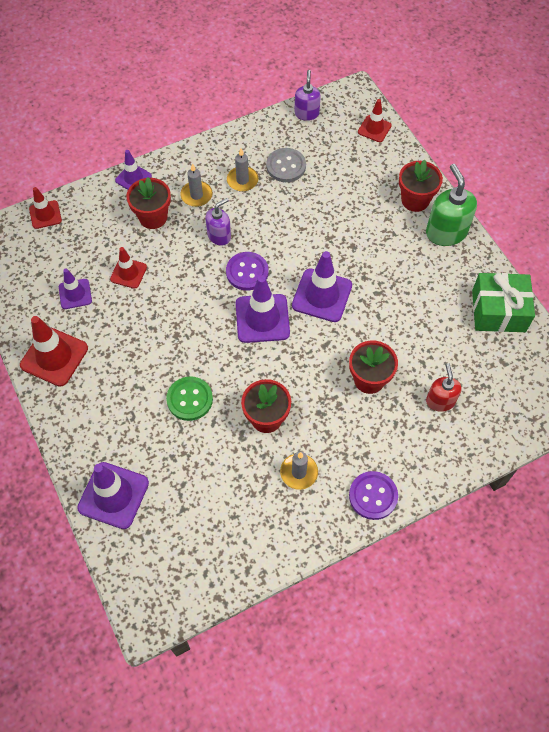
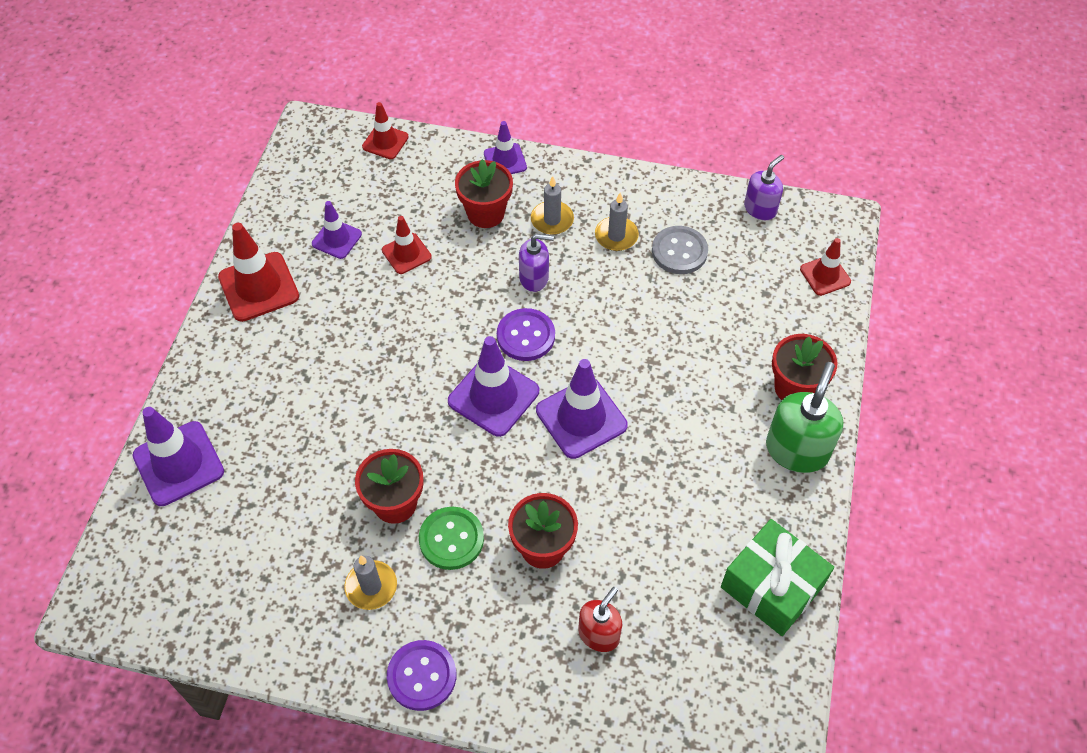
camera: 40 degrees right, 5 degrees down
green button [166,376,213,421] -> green button moved to [419,507,484,570]

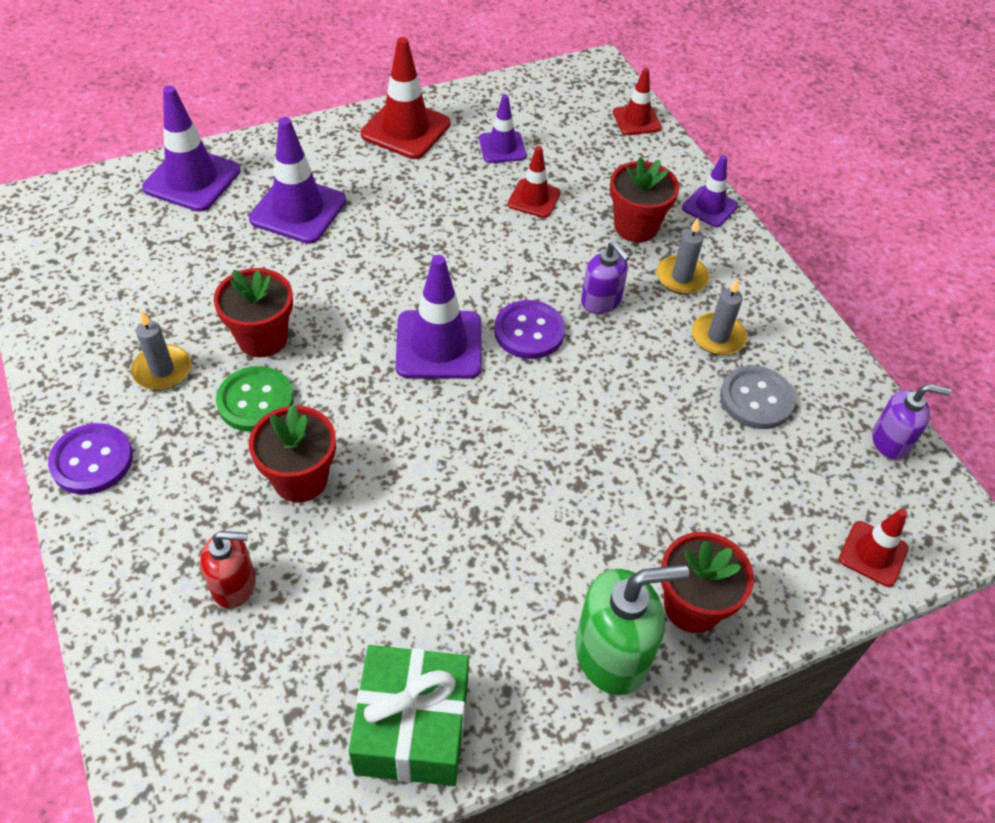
camera: 50 degrees right, 5 degrees down
purple traffic cone [536,359,628,459] -> purple traffic cone moved to [249,117,346,244]

